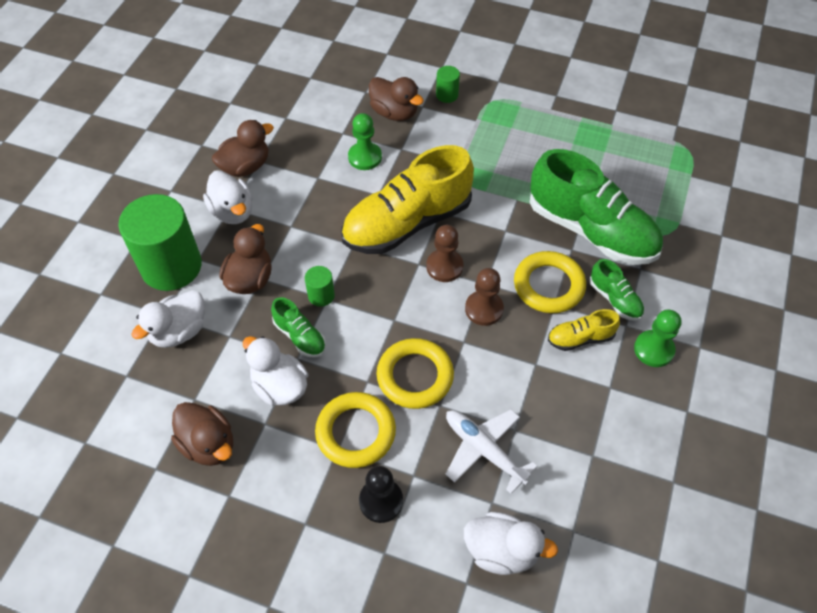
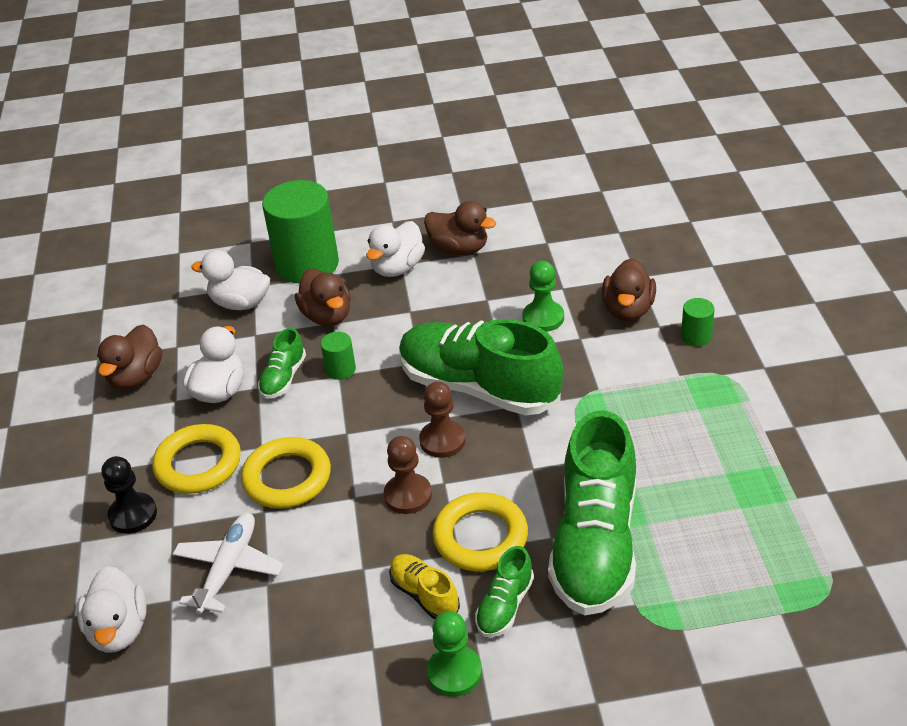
camera: 65 degrees right, 15 degrees down
brown duck [219,224,272,294] -> brown duck turned 75 degrees clockwise [295,269,351,326]
yellow shoe [341,145,474,254] -> green shoe [399,319,563,415]

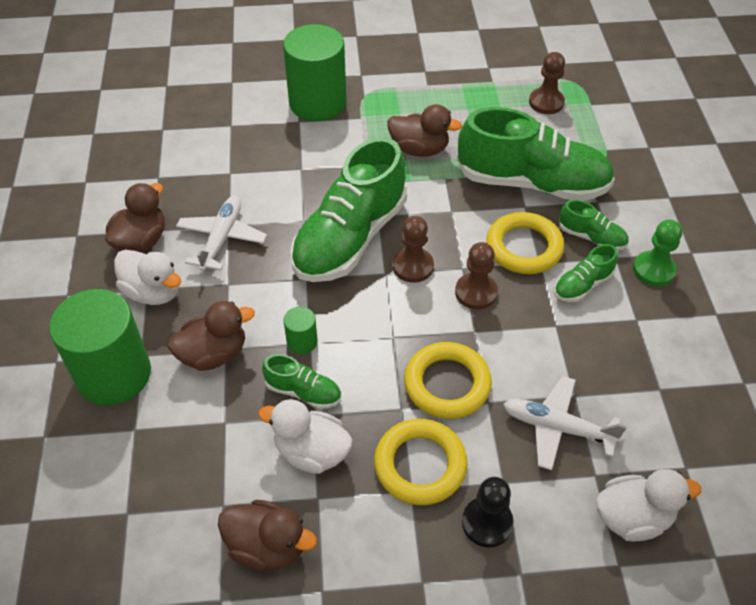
camera: 90 degrees left, 10 degrees up
white duck [191,250,270,310] -> none
yellow shoe [389,554,460,620] -> green shoe [554,244,618,302]
green pawn [523,261,564,332] -> none
brown duck [602,258,656,321] -> brown duck moved to [388,104,462,157]
green cylinder [681,298,715,346] -> green cylinder [283,24,346,121], size x2.33
none -> white plane [176,195,267,271]
none -> brown pawn [529,52,565,114]

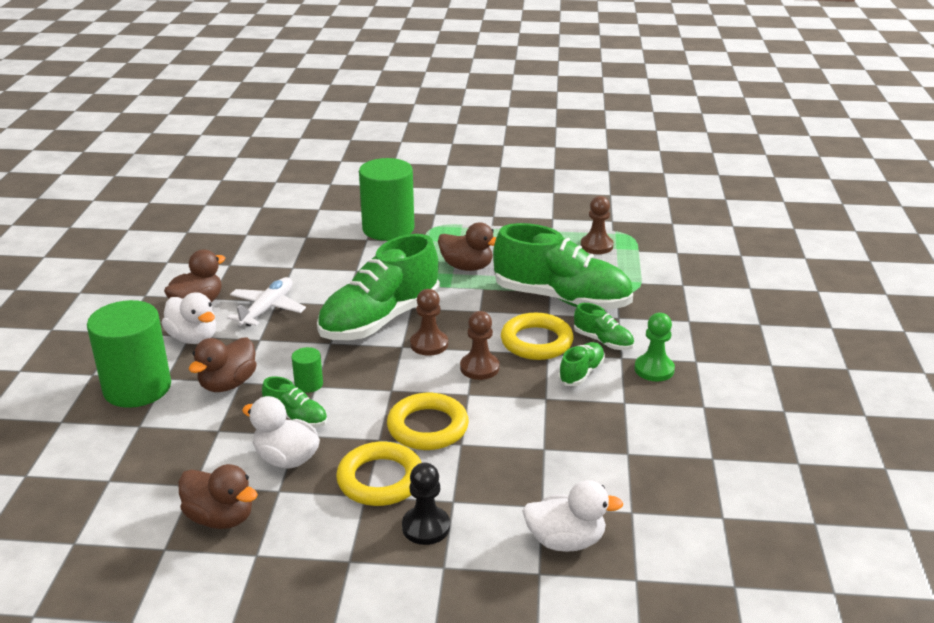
camera: 10 degrees right, 20 degrees down
brown duck [168,301,255,371] -> brown duck turned 135 degrees clockwise [189,337,257,392]
white plane [503,376,627,470] -> none
green shoe [554,244,618,302] -> green shoe turned 150 degrees clockwise [558,342,605,386]

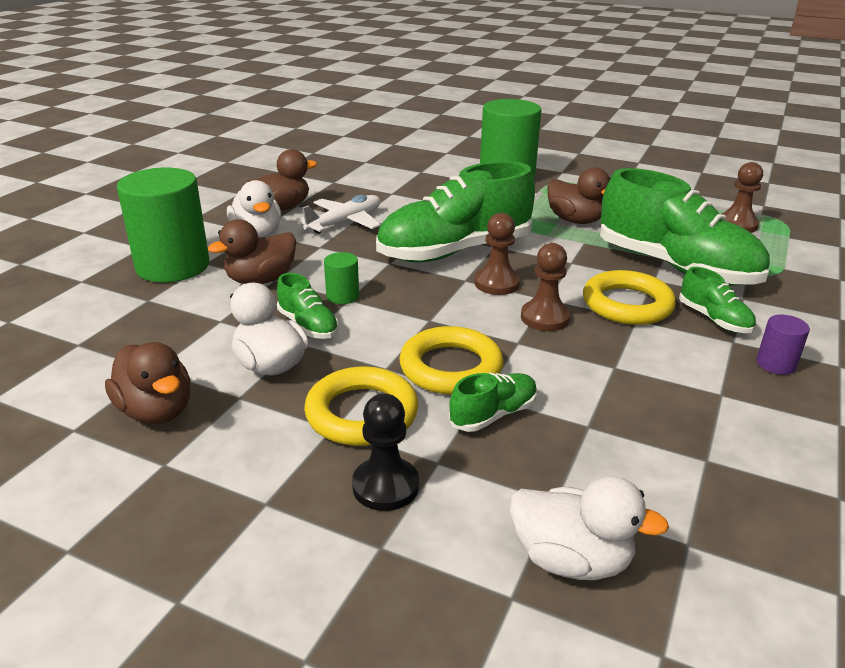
camera: 20 degrees right, 0 degrees up
green shoe [558,342,605,386] -> green shoe moved to [449,373,537,432]
green pawn [635,313,675,382] -> purple cylinder [756,315,810,375]

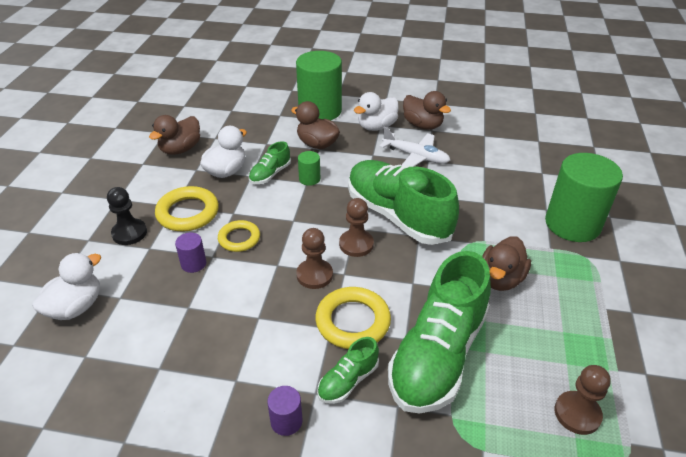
camera: 75 degrees right, 10 degrees up
yellow ring [399,326,504,395] -> yellow ring [218,220,260,252], size x0.65
green shoe [449,373,537,432] -> purple cylinder [175,233,206,273]
white duck [510,476,669,580] -> white duck turned 150 degrees counterclockwise [32,253,101,320]

